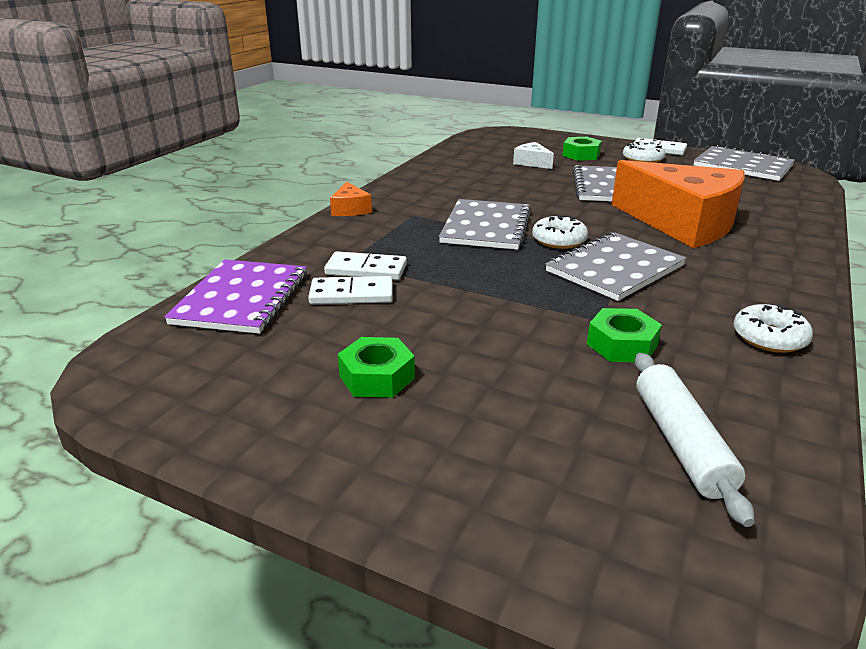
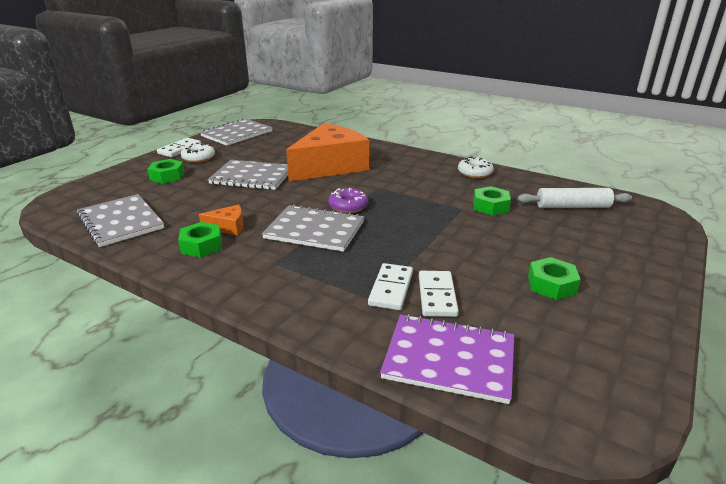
camera: 85 degrees left, 0 degrees up
orange cheese [330,182,372,216] -> orange cheese moved to [199,204,243,235]
white cheese [513,142,554,169] -> none
white donut [532,214,588,249] -> purple donut [328,188,368,213]
grey notebook [545,232,686,301] -> grey notebook moved to [77,194,164,247]
none -> green nut [178,222,222,258]

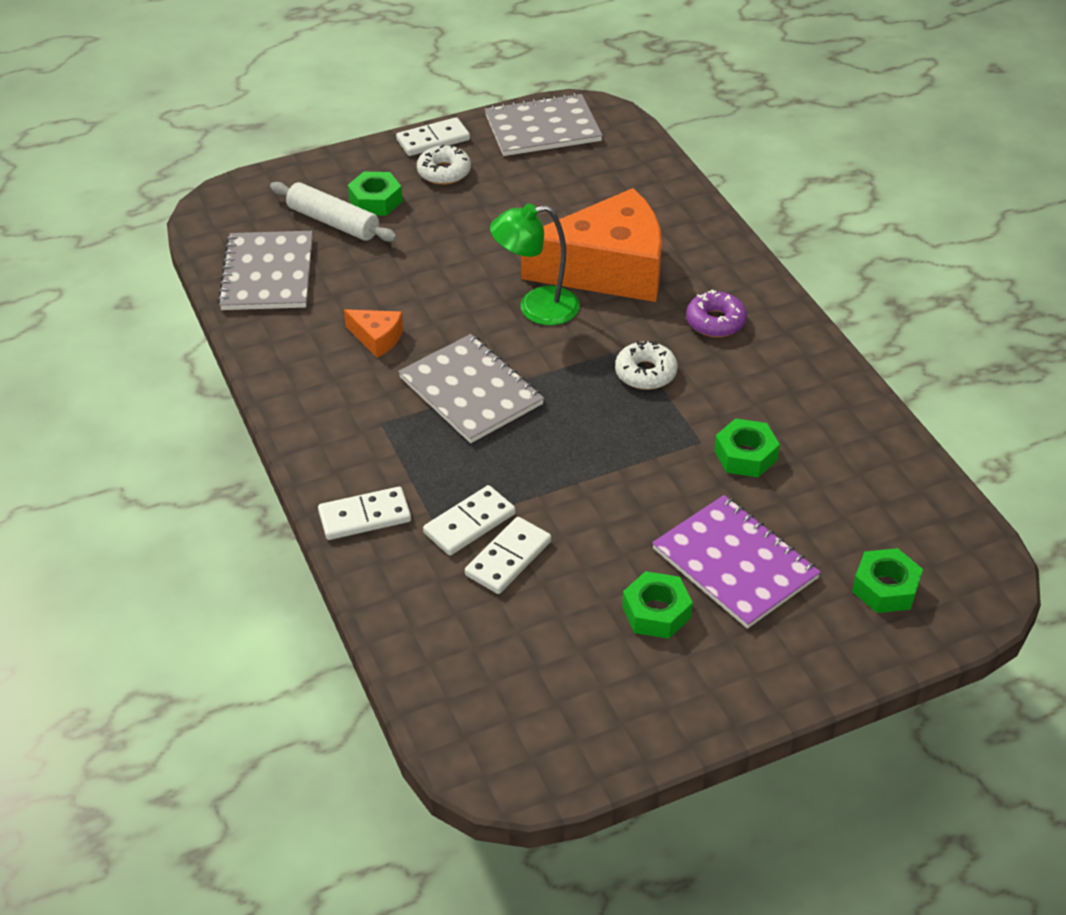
camera: 35 degrees right, 15 degrees up
green nut [178,222,222,258] -> green nut moved to [852,548,923,613]
grey notebook [208,160,288,190] -> none
purple donut [328,188,368,213] -> purple donut moved to [686,290,747,337]
purple notebook [380,314,514,404] -> purple notebook moved to [652,495,821,629]
white donut [458,156,494,178] -> white donut moved to [615,341,678,390]
white rolling pin [518,188,632,208] -> white rolling pin moved to [270,182,397,242]
none -> white domino [318,487,411,540]
none -> green lamp [490,204,580,325]

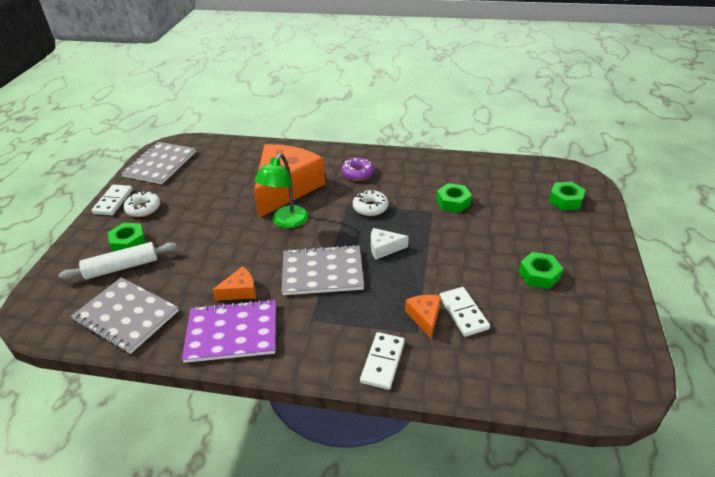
camera: 55 degrees left, 5 degrees down
white domino [423,485,515,556] -> orange cheese [405,295,441,338]
purple notebook [652,495,821,629] -> purple notebook moved to [182,299,276,363]
none -> white cheese [371,228,409,259]

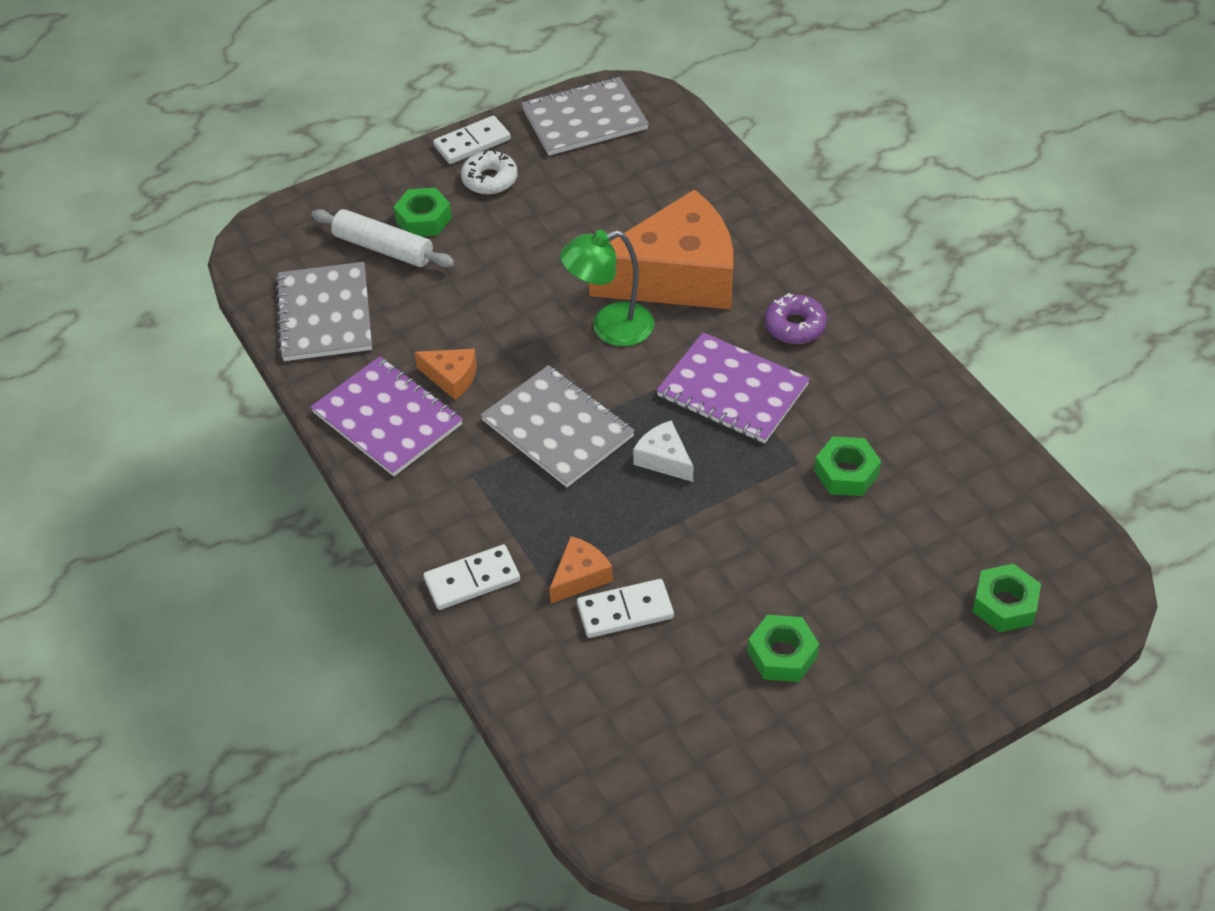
camera: 50 degrees right, 10 degrees up
white donut [353,190,388,216] -> purple notebook [656,332,810,443]
white domino [439,287,490,337] -> white domino turned 45 degrees clockwise [577,579,674,638]

